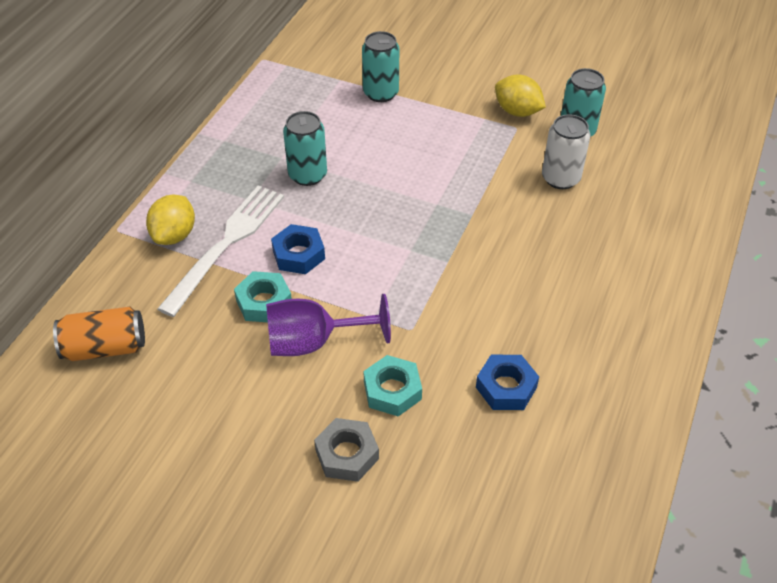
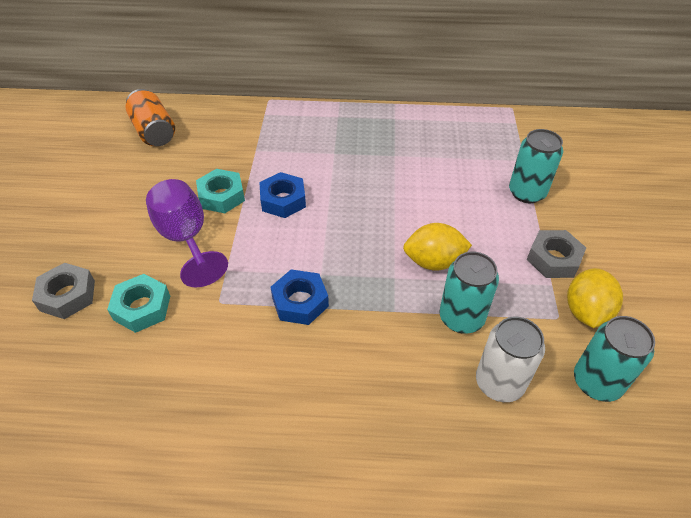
camera: 70 degrees right, 0 degrees up
yellow lemon [146,195,195,245] -> yellow lemon moved to [403,223,472,271]
white fork [157,185,284,317] -> none
turquoise can [283,111,327,186] -> turquoise can moved to [439,252,499,333]
blue nut [476,355,539,410] -> blue nut moved to [271,269,329,325]
none -> grey nut [527,230,586,278]

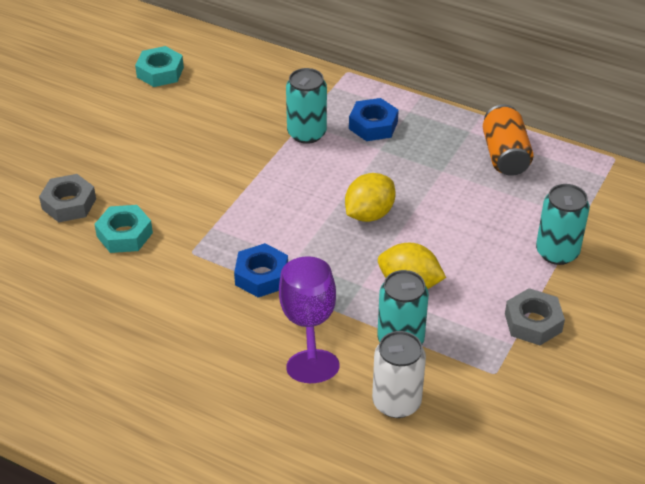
camera: 25 degrees right, 5 degrees down
orange can [125,89,175,146] -> orange can moved to [483,104,534,176]
purple goblet [146,179,228,287] -> purple goblet moved to [279,256,339,383]
turquoise nut [196,169,245,213] -> turquoise nut moved to [135,46,184,87]
blue nut [259,172,306,218] -> blue nut moved to [349,98,399,141]
yellow lemon [567,268,623,328] -> yellow lemon moved to [345,173,396,222]
turquoise can [574,316,655,402] -> turquoise can moved to [286,68,327,144]

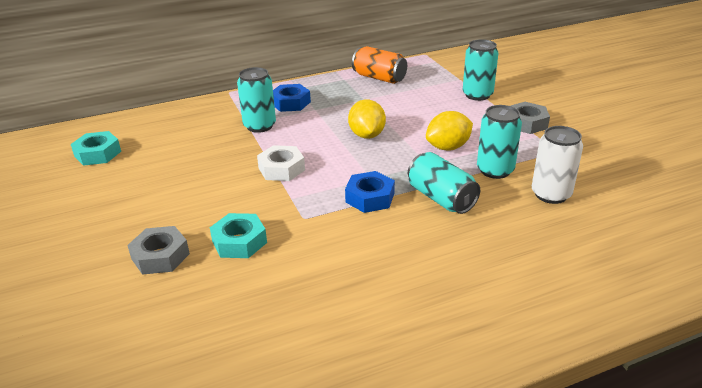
camera: 50 degrees left, 10 degrees down
purple goblet [279,256,339,383] -> turquoise can [408,152,480,214]
none -> white nut [257,145,305,181]

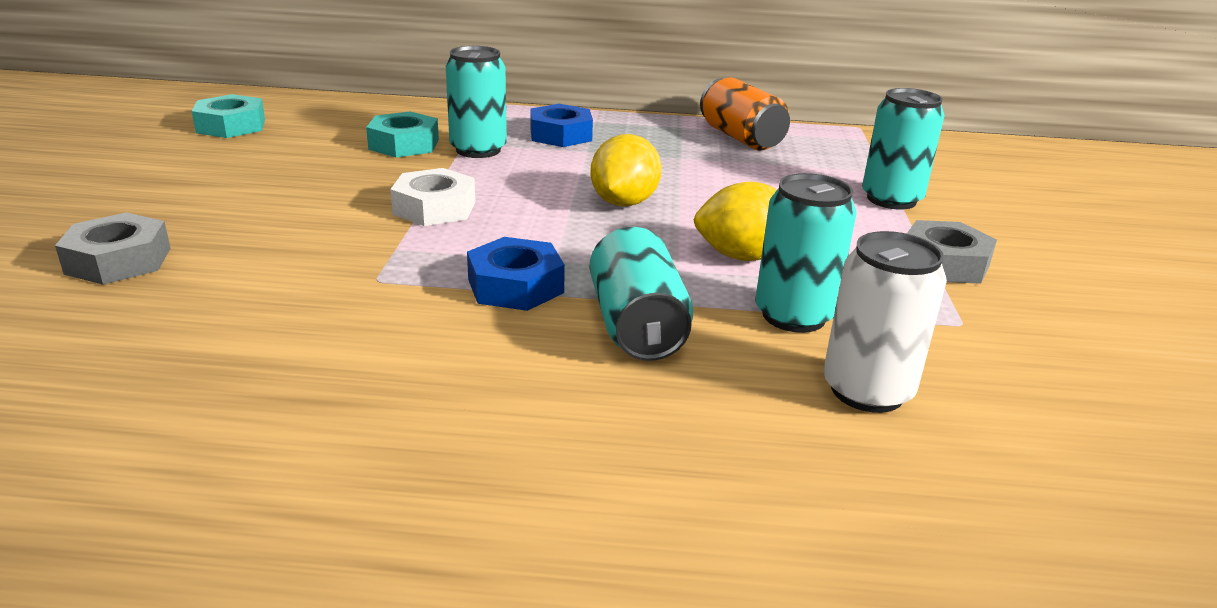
camera: 25 degrees right, 5 degrees down
turquoise nut [210,213,267,258] -> turquoise nut moved to [366,111,439,158]

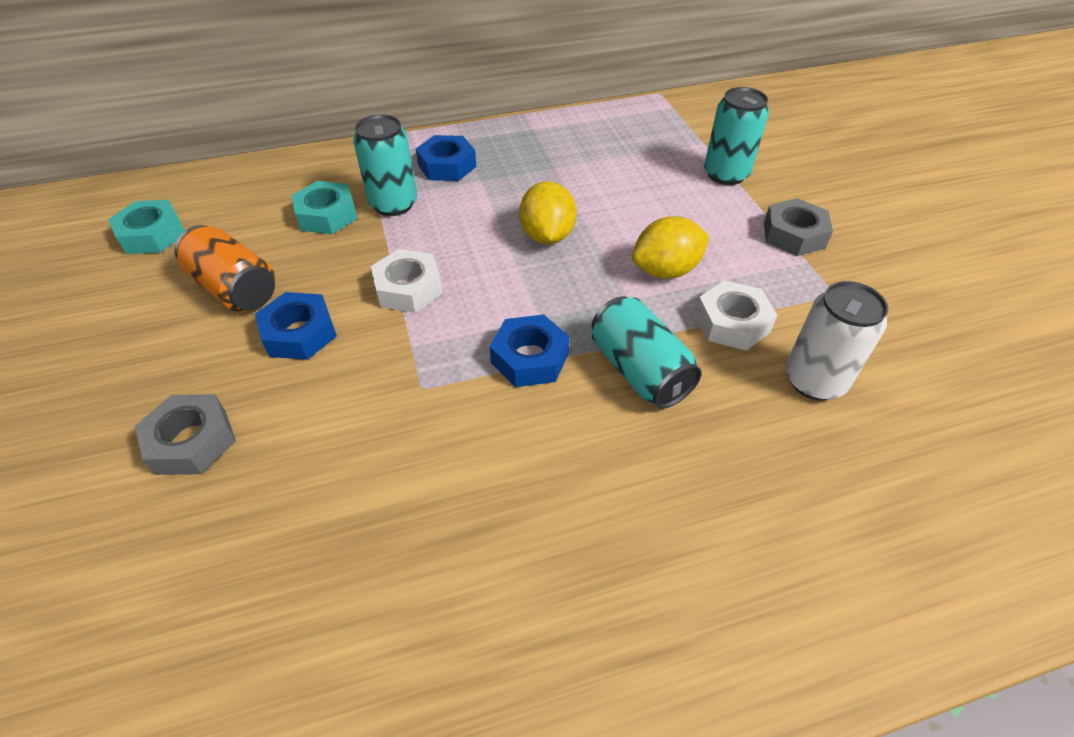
camera: 20 degrees left, 20 degrees up
orange can [700,77,790,150] -> orange can moved to [175,225,275,312]
turquoise can [755,173,856,333] -> white nut [695,280,777,351]
none -> blue nut [255,292,337,360]

